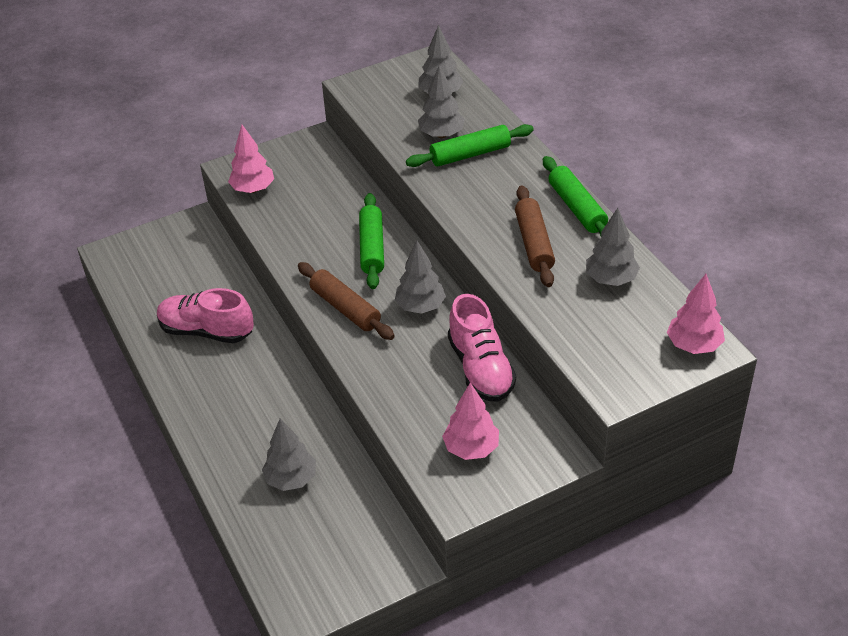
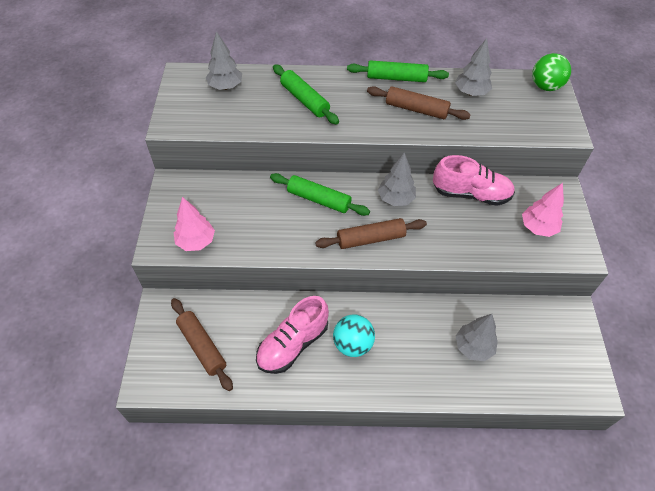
camera: 65 degrees left, 10 degrees up
green rolling pin [406,124,534,167] -> green rolling pin turned 45 degrees counterclockwise [273,64,339,125]
grey tree [418,65,465,138] -> none
pink tree [667,274,725,354] -> green ball [532,53,571,91]
none -> brown rolling pin [171,298,233,391]
none -> turquoise ball [333,315,375,357]

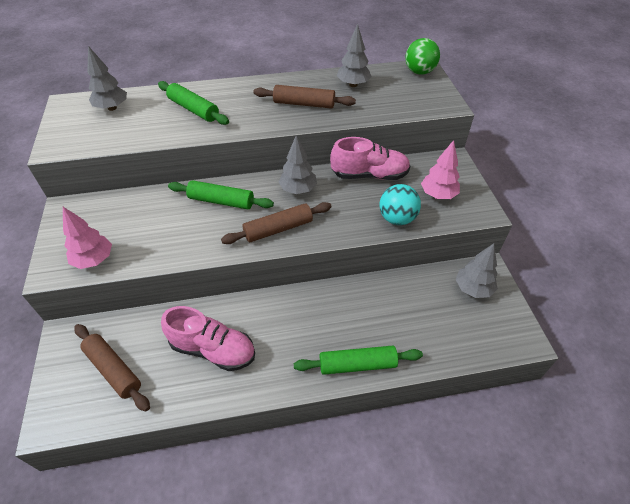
camera: 10 degrees left, 5 degrees down
pink shoe [256,296,329,374] -> pink shoe turned 105 degrees counterclockwise [161,306,255,371]
turquoise ball [333,315,375,357] -> turquoise ball moved to [379,184,421,225]
green rolling pin [347,60,449,82] -> green rolling pin moved to [294,346,423,375]
grey tree [456,314,498,361] -> grey tree moved to [456,243,498,298]

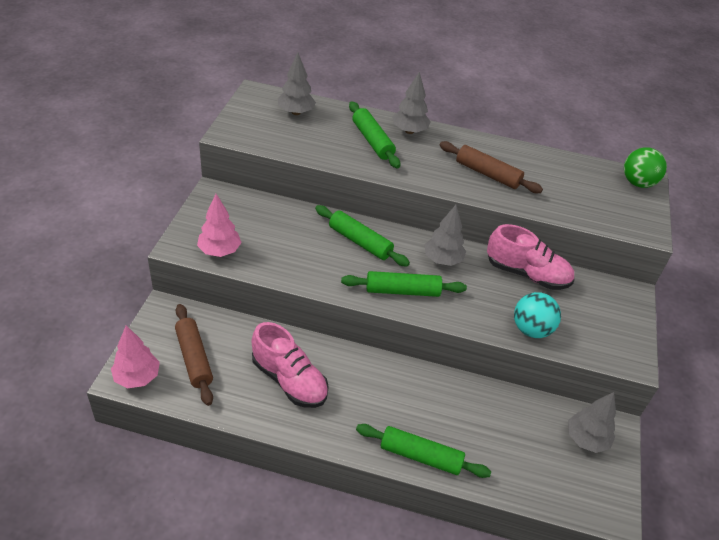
camera: 20 degrees right, 5 degrees down
brown rolling pin [221,202,332,244] -> green rolling pin [341,271,467,297]
grey tree [337,24,372,87] -> grey tree moved to [392,72,430,134]
pink tree [421,140,460,199] -> pink tree moved to [111,325,160,388]

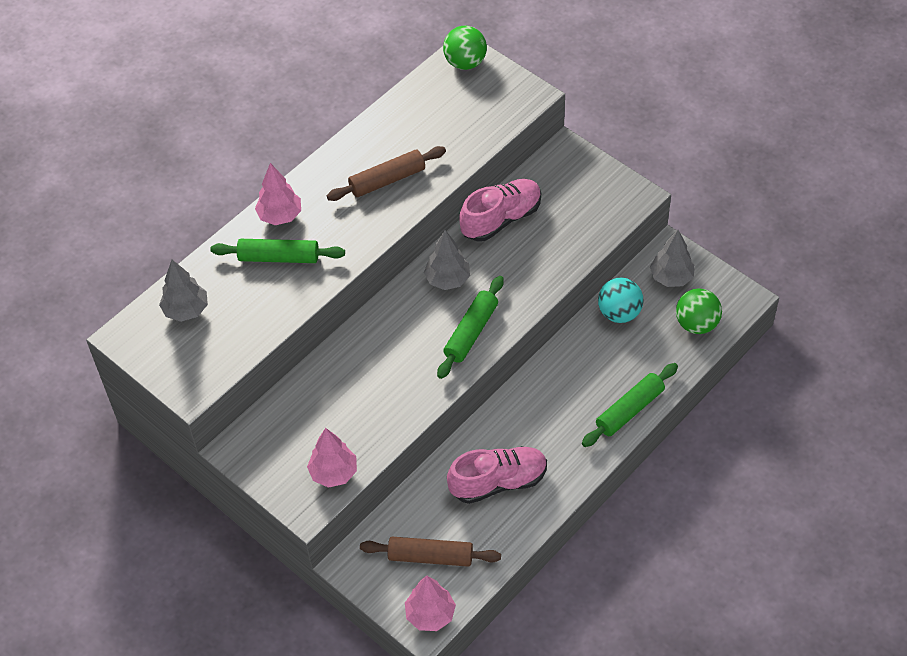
camera: 55 degrees left, 10 degrees up
green rolling pin [315,205,410,267] -> none
grey tree [392,72,430,134] -> pink tree [255,163,301,225]
turquoise ball [514,292,561,338] -> turquoise ball moved to [598,278,644,323]
none -> green ball [676,288,722,334]

